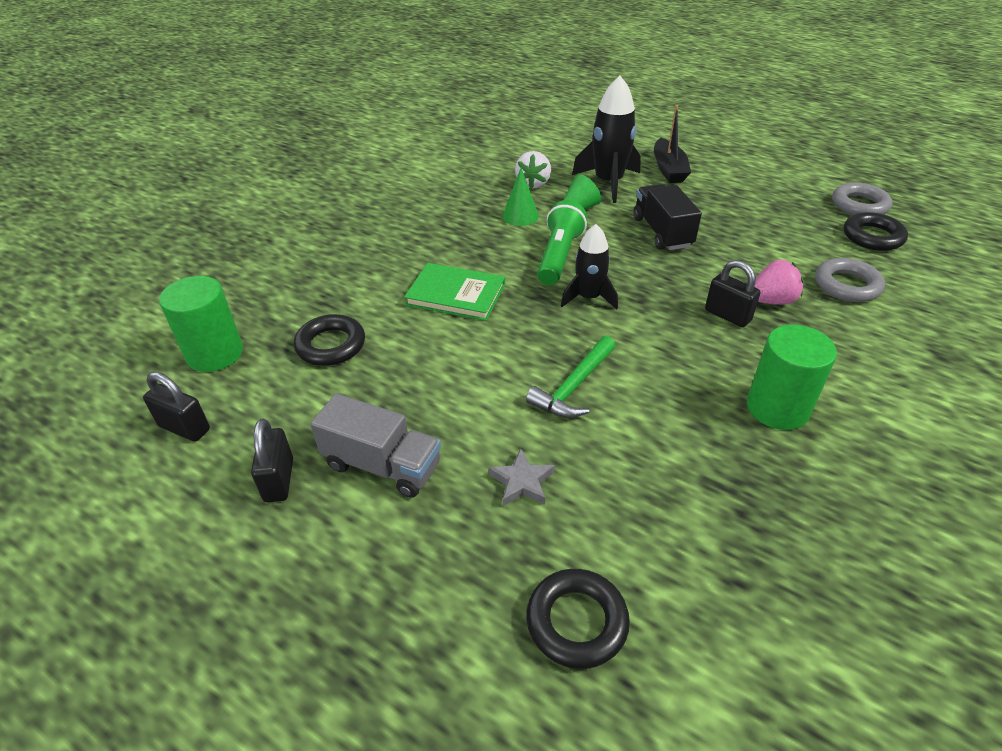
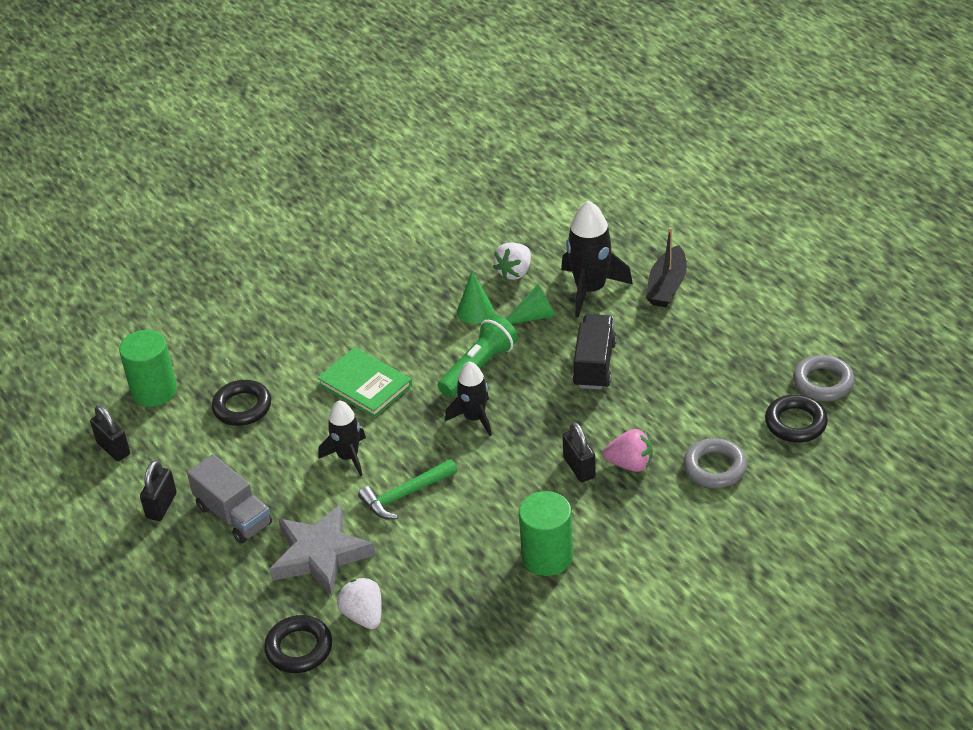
camera: 25 degrees right, 0 degrees up
grey star [489,448,555,506] -> grey star [270,504,375,596], size x2.09
none -> black rocket [318,400,366,476]
none -> white strawberry [337,577,382,629]

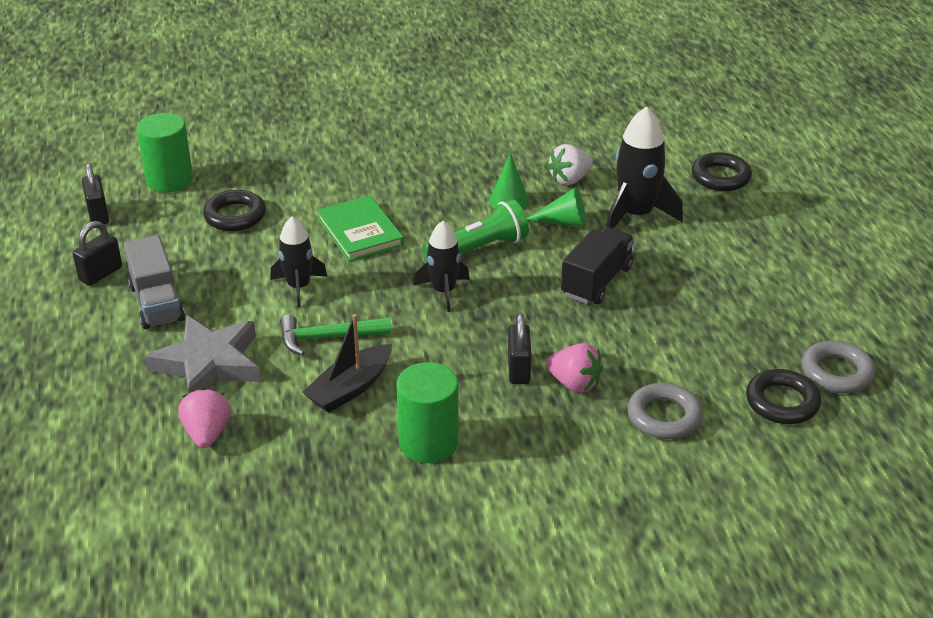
camera: 20 degrees right, 5 degrees down
black ring [264,615,332,673] -> black ring moved to [692,152,752,191]
white strawberry [337,577,382,629] -> pink strawberry [178,388,231,448]
black boat [646,227,687,307] -> black boat moved to [302,314,392,413]

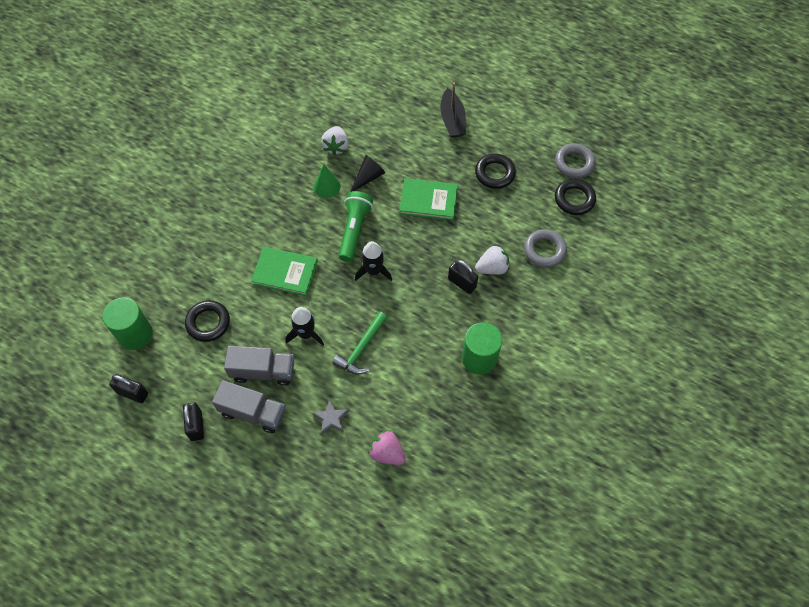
camera: 50 degrees left, 25 degrees up
grey star [144,315,260,393] -> grey star [312,399,349,435], size x0.48
black boat [302,314,392,413] -> black boat moved to [440,83,466,138]
green cone [527,187,586,227] -> black cone [350,155,385,192]
pink strawberry [546,343,603,393] -> white strawberry [475,245,509,275]
black truck [561,227,635,304] -> green book [399,178,458,220]
black rocket [606,106,683,229] -> none
black ring [692,152,752,191] -> black ring moved to [475,154,516,189]
none -> grey truck [224,346,294,386]

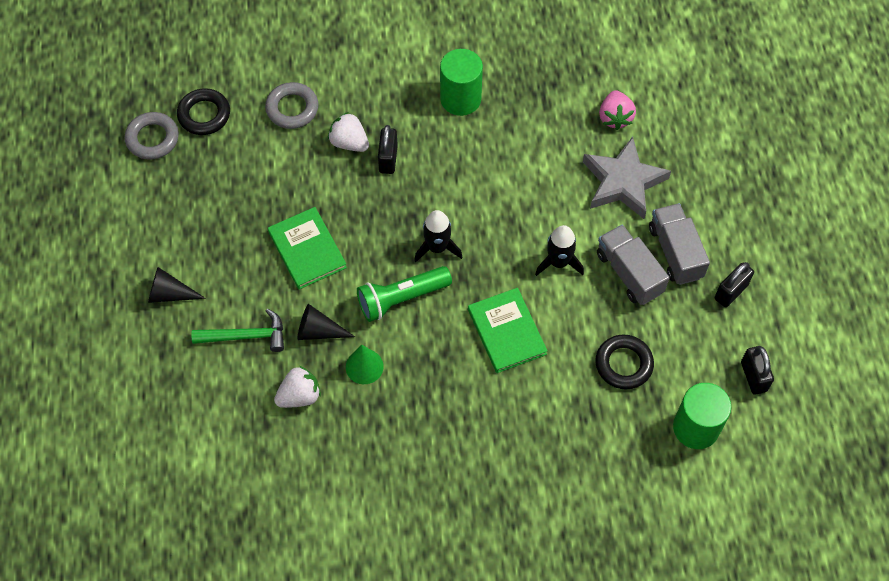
camera: 125 degrees left, 0 degrees up
grey star [312,399,349,435] -> grey star [583,136,671,219], size x2.09
green hammer [332,311,388,375] -> green hammer moved to [191,309,284,352]
black boat [440,83,466,138] -> black cone [148,267,206,303]
black ring [475,154,516,189] -> none

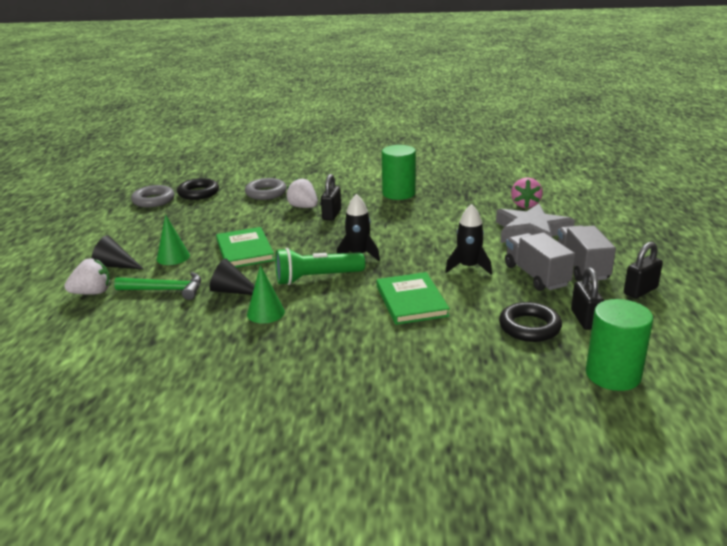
camera: 10 degrees right, 35 degrees down
white strawberry [274,366,321,408] -> white strawberry moved to [64,258,111,295]
black padlock [741,346,774,395] -> black padlock moved to [571,267,604,330]
none -> green cone [157,214,190,265]

